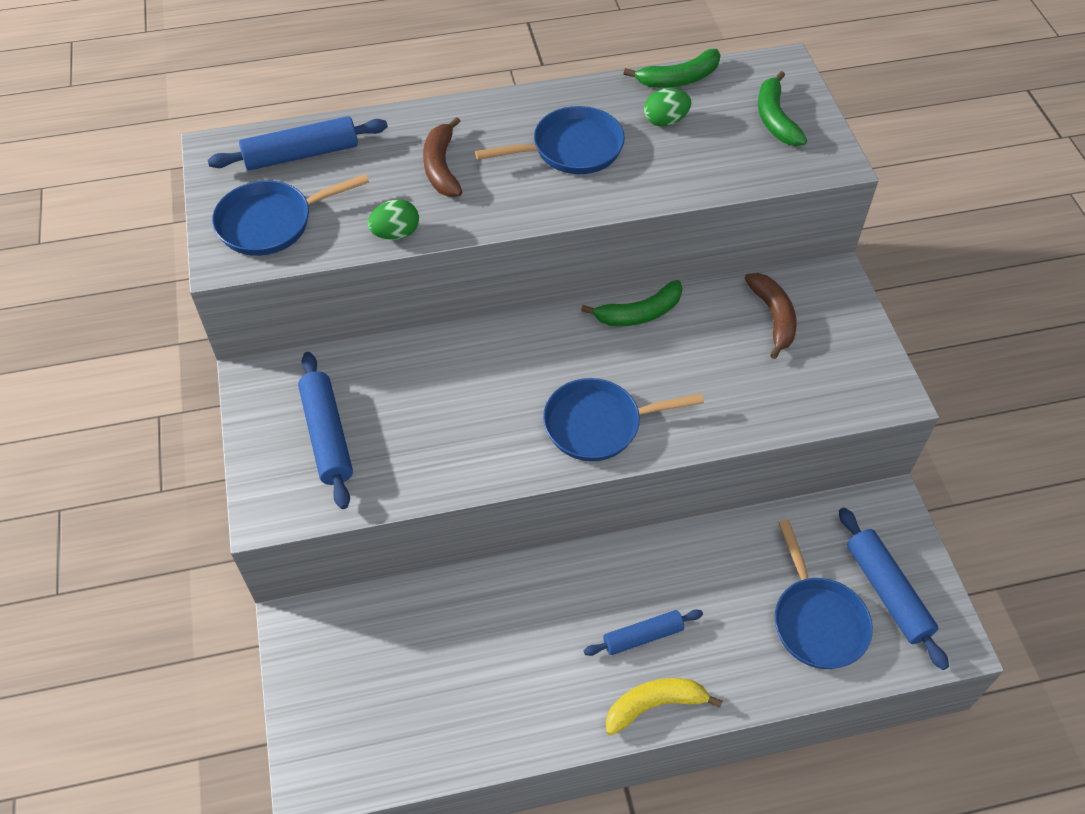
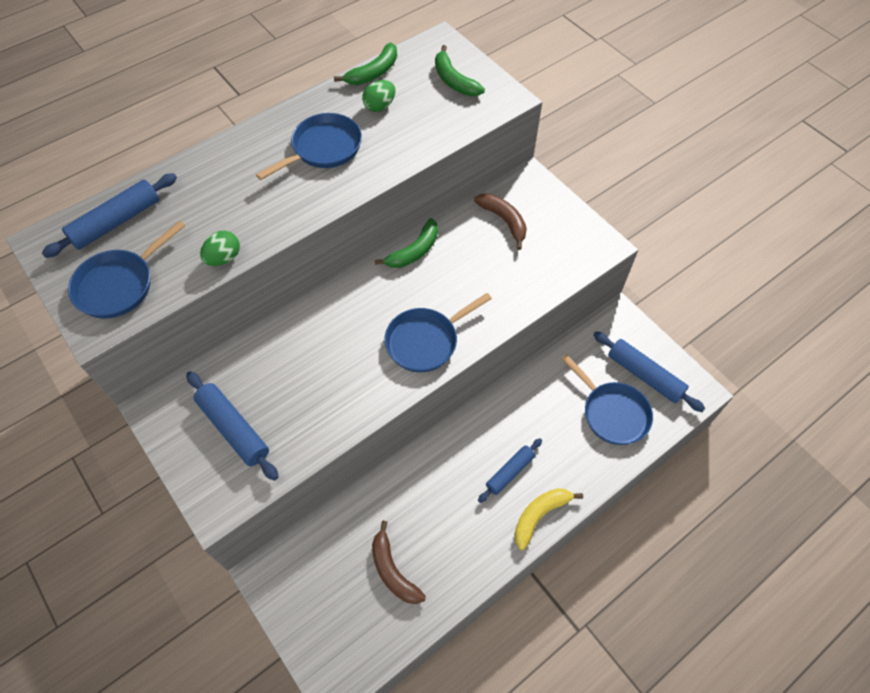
camera: 25 degrees left, 5 degrees up
brown banana [423,117,462,197] -> brown banana moved to [372,521,426,604]

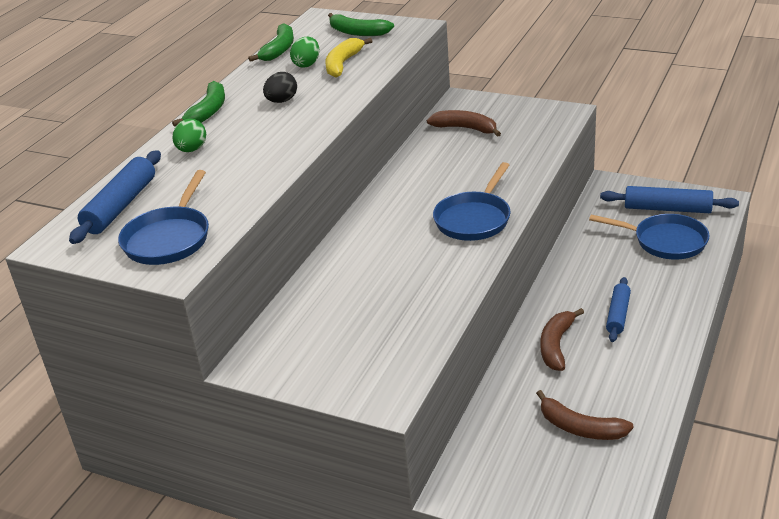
camera: 25 degrees left, 25 degrees down
blue rolling pin [186,371,279,481] -> none
green egg [200,231,240,266] -> green egg moved to [173,118,206,152]
blue pan [256,113,362,180] -> black egg [263,72,297,103]
green banana [375,218,438,268] -> green banana moved to [172,81,225,127]
yellow banana [514,488,583,550] -> yellow banana moved to [326,38,372,78]
none -> brown banana [540,308,584,371]

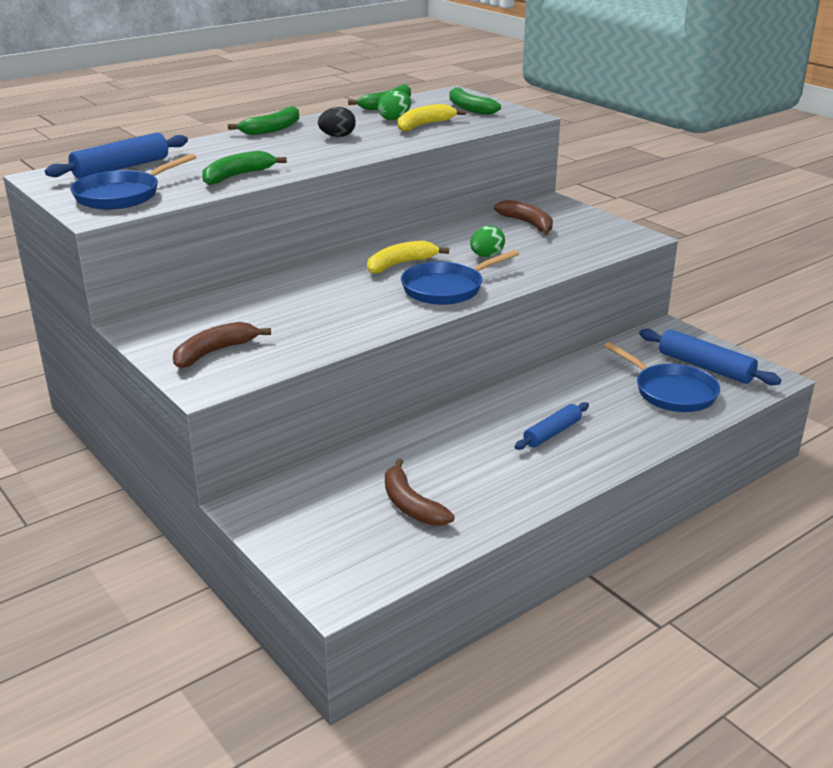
camera: 25 degrees right, 5 degrees down
green egg [173,118,206,152] -> green egg moved to [470,226,505,257]
brown banana [540,308,584,371] -> brown banana moved to [173,322,271,368]
none -> green banana [202,151,287,185]
none -> yellow banana [367,241,449,274]

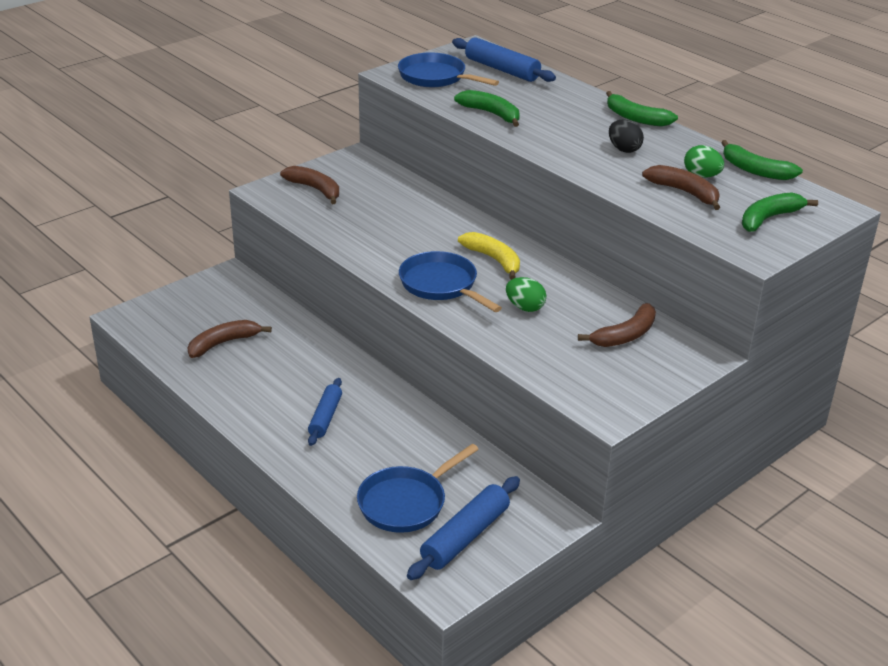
camera: 85 degrees right, 5 degrees up
yellow banana [398,104,466,132] -> brown banana [642,165,720,210]
blue rolling pin [515,402,589,450] -> blue rolling pin turned 60 degrees clockwise [308,378,342,446]

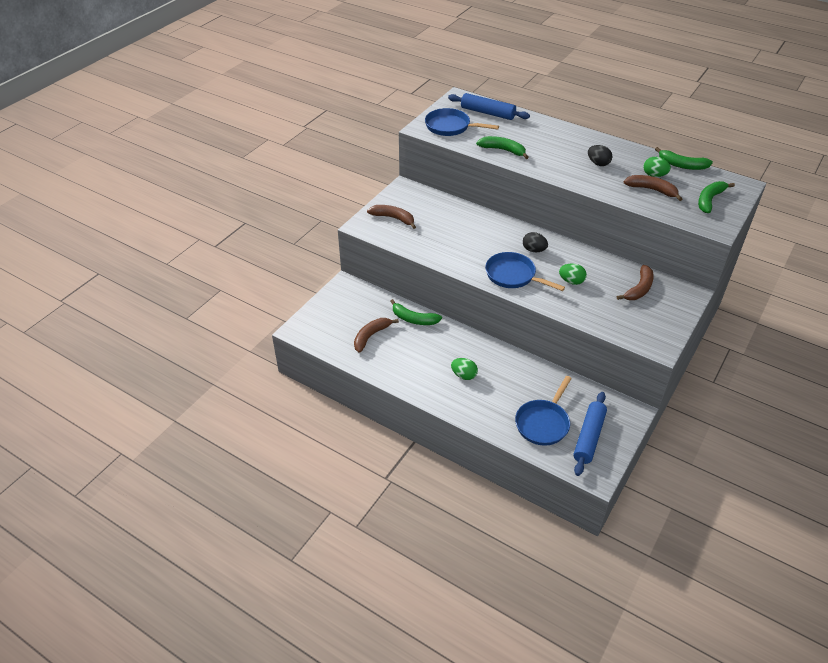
camera: 15 degrees left, 10 degrees up
blue rolling pin [308,378,342,446] -> green egg [451,358,478,380]
yellow banana [458,232,520,280] -> black egg [523,232,548,252]
green banana [606,91,678,127] -> green banana moved to [390,299,442,325]

